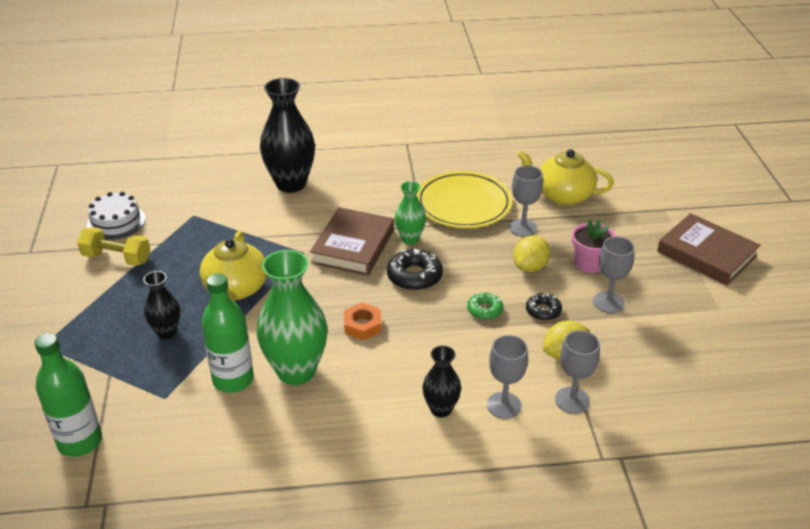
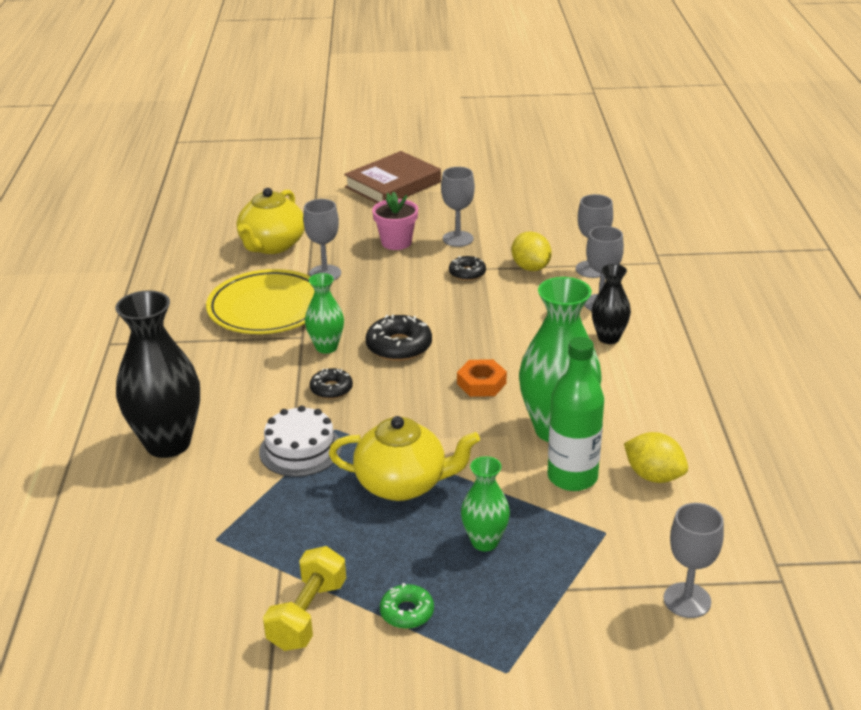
camera: 85 degrees left, 5 degrees down
green bottle [35,333,102,457] -> grey goblet [664,503,724,618]
white cake [87,192,146,240] -> white cake moved to [259,405,342,477]
black vase [143,271,181,339] -> green vase [461,456,510,551]
brown book [310,207,394,276] -> black donut [310,368,353,399]
green donut [467,292,503,320] -> green donut moved to [380,583,434,629]
yellow lemon [513,235,550,272] -> yellow lemon moved to [624,432,688,483]

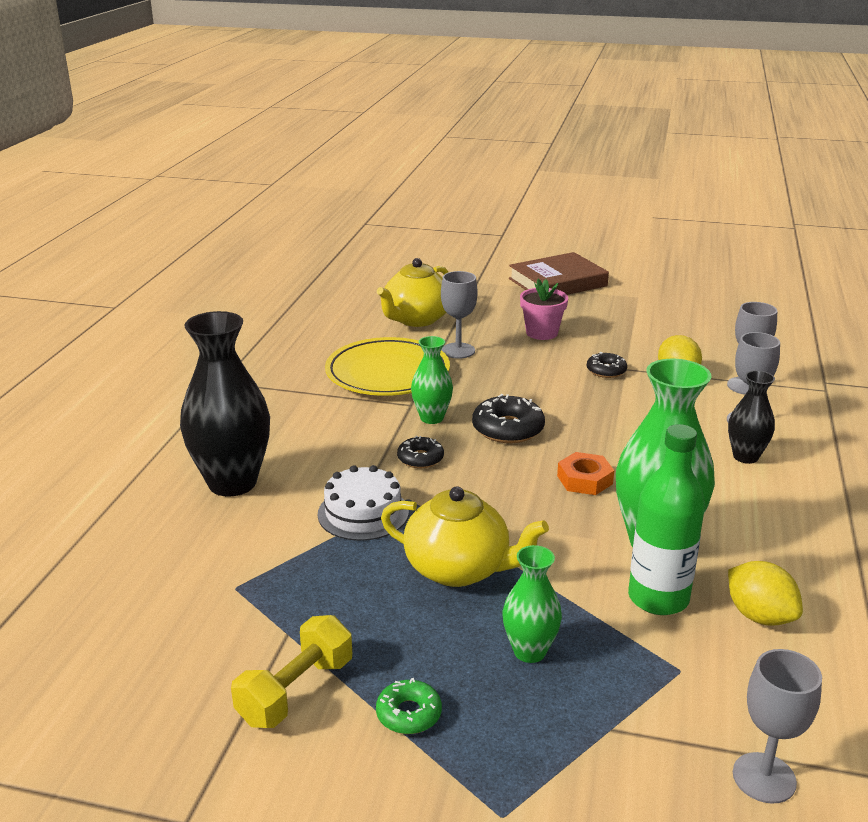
camera: 15 degrees right, 5 degrees down
grey goblet [441,167,475,247] -> none

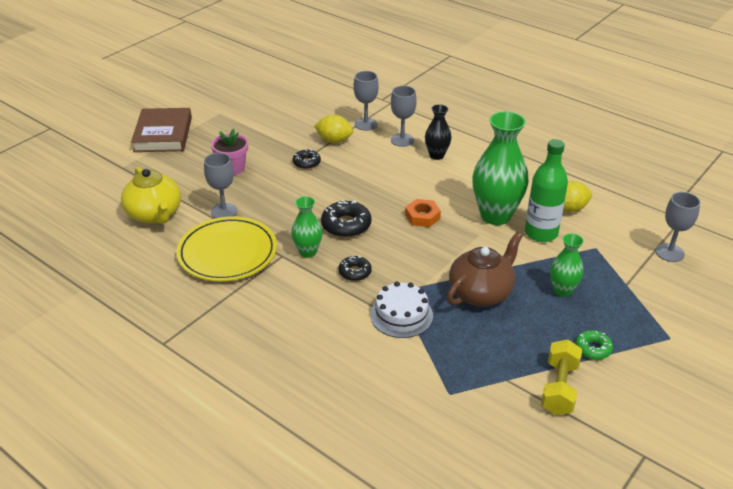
camera: 65 degrees left, 10 degrees up
black vase [180,311,270,497] -> none
yellow dumbbell [231,615,352,728] -> yellow dumbbell turned 45 degrees clockwise [541,339,582,415]
yellow teapot [381,487,549,587] -> brown teapot [447,232,523,306]

